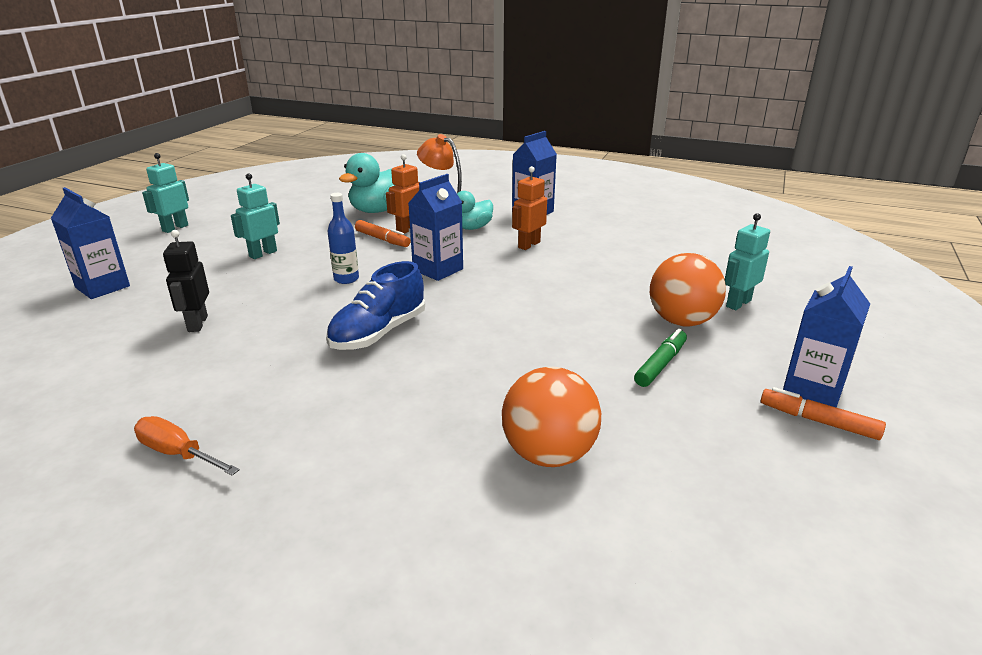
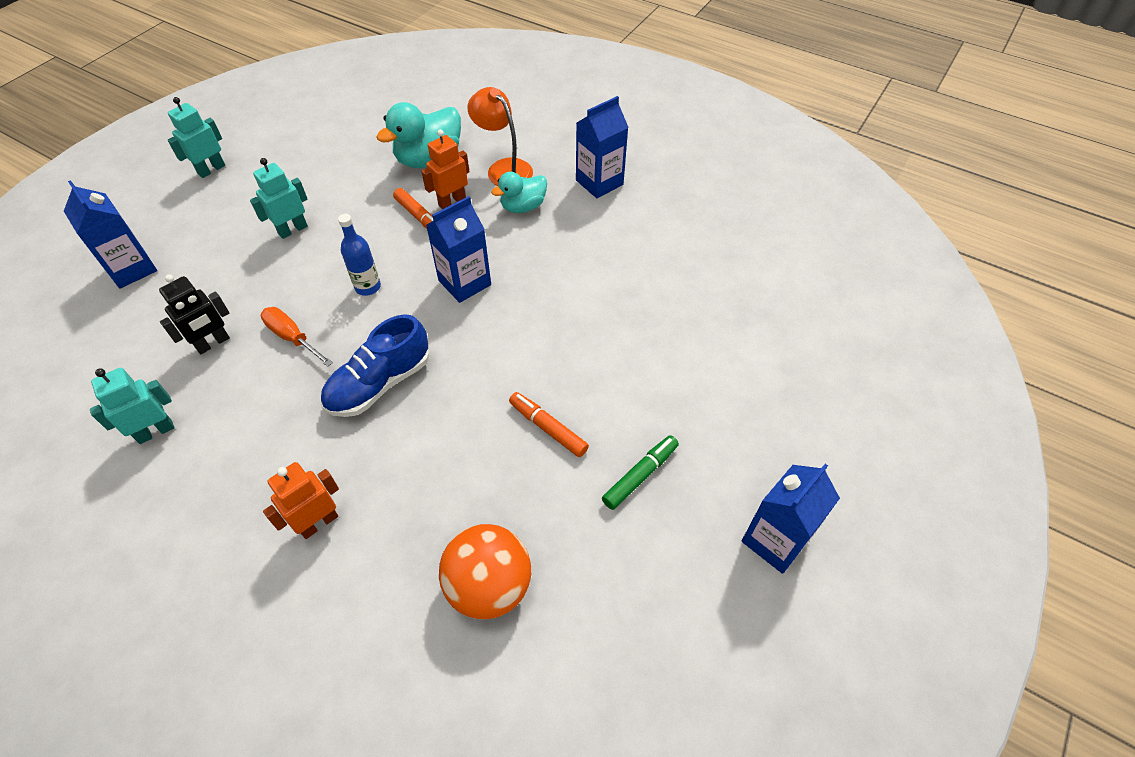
camera: 10 degrees right, 25 degrees up
orange screwdriver [134,416,240,476] -> orange screwdriver moved to [261,307,333,367]
black robot [163,230,209,332] -> black robot turned 135 degrees counterclockwise [159,275,230,354]
orange robot [512,166,547,250] -> orange robot moved to [263,462,339,539]
orange ball [650,253,726,327] -> none
turquoise robot [725,213,770,310] -> turquoise robot moved to [90,368,174,444]
orange marker [761,387,886,440] -> orange marker moved to [509,392,589,457]

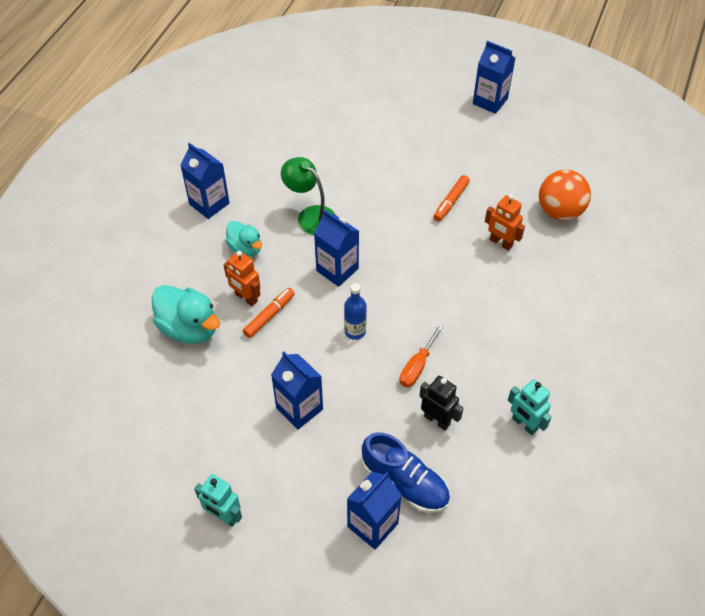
camera: 100 degrees left, 0 degrees up
turquoise robot [250,158,308,239] -> blue carton [271,352,323,429]
orange robot [263,462,339,539] -> orange robot moved to [485,194,525,251]
blue shoe [320,314,430,417] -> blue shoe moved to [362,432,450,513]
orange lamp [467,87,533,186] -> none
green marker [602,435,679,510] -> none
none -> green lamp [281,157,335,235]

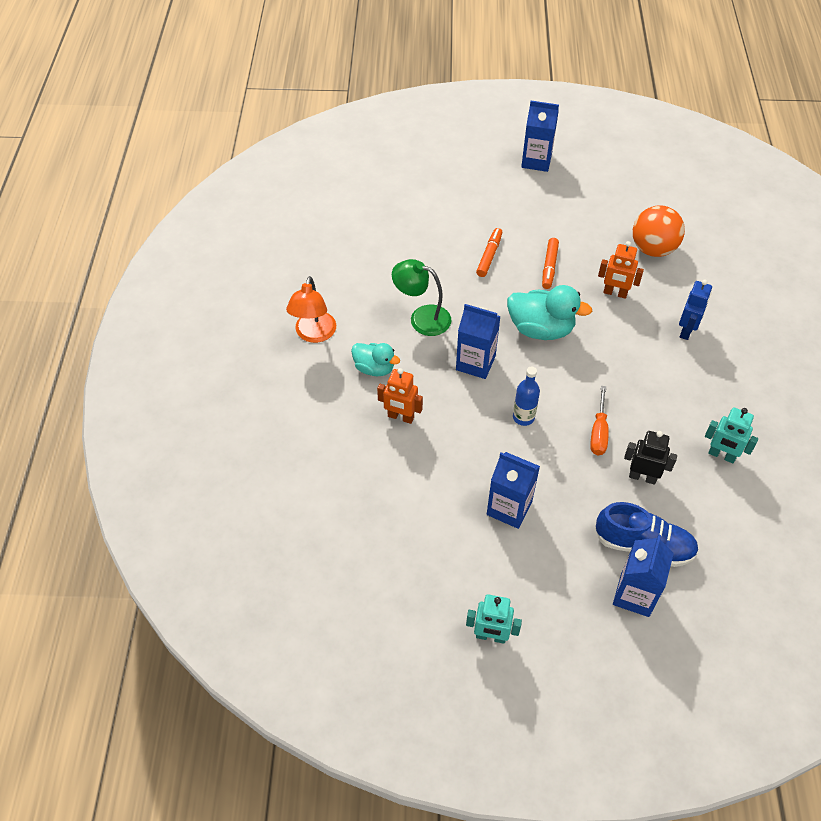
camera: 20 degrees left, 0 degrees up
turquoise duck [152,285,220,344] -> turquoise duck moved to [507,285,592,340]
blue carton [180,143,229,219] -> orange lamp [286,276,336,343]
orange marker [243,288,295,338] -> orange marker moved to [476,228,502,277]
none -> blue robot [679,279,712,340]

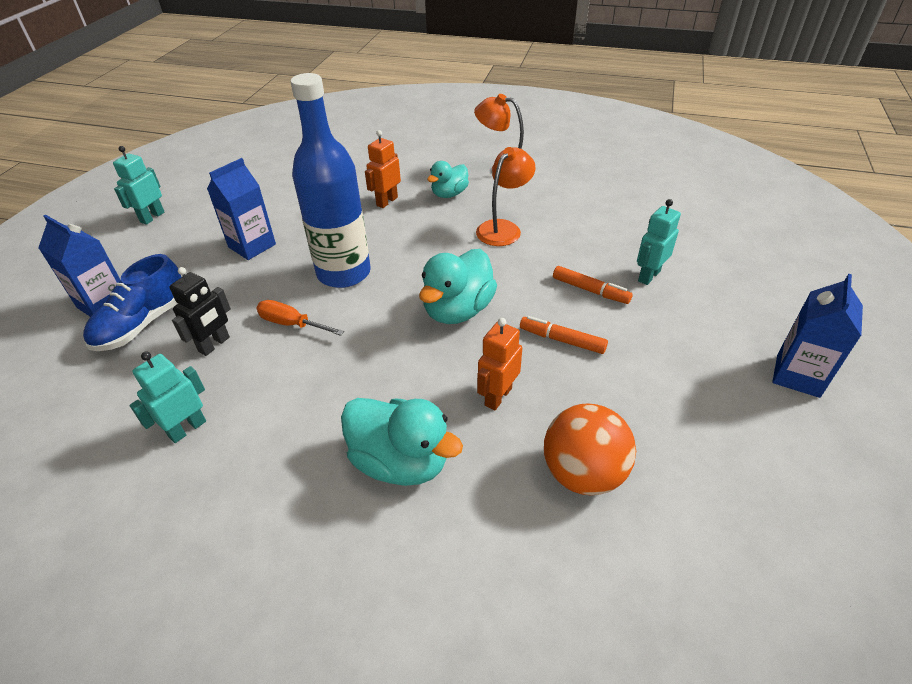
camera: 105 degrees right, 10 degrees down
green lamp [392,259,452,336] -> orange lamp [476,147,536,246]
blue carton [456,304,501,379] -> none
blue bottle [513,366,540,426] -> blue bottle [290,73,371,288], size x2.24
blue robot [679,279,712,340] -> turquoise duck [341,398,463,486]
none -> turquoise robot [637,199,681,285]

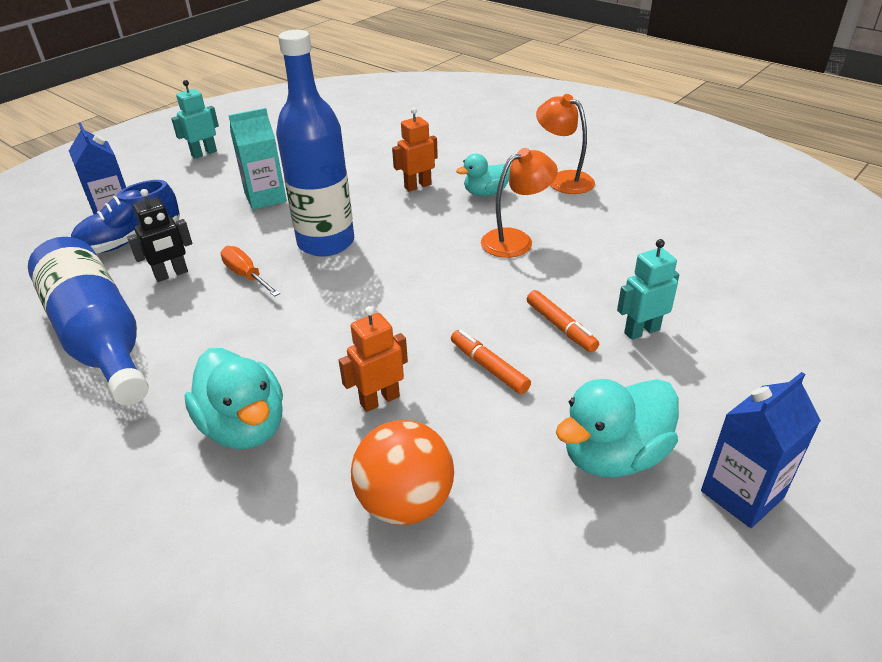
camera: 25 degrees right, 5 degrees down
turquoise robot [130,352,206,443] -> blue bottle [28,237,149,406]
blue carton [207,158,276,260] -> turquoise carton [229,108,287,210]
turquoise duck [419,249,497,324] -> turquoise duck moved to [556,379,679,477]

